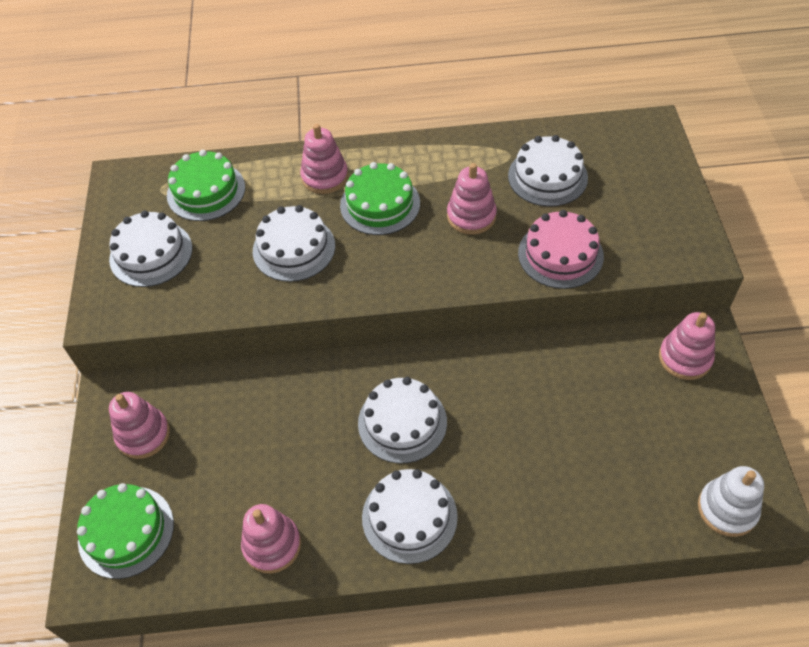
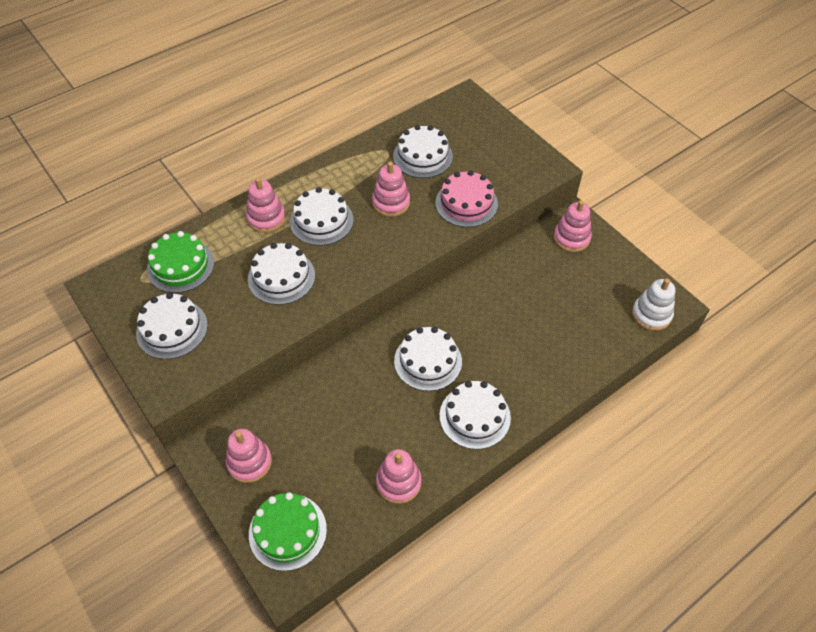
camera: 35 degrees left, 0 degrees up
green cake [340,162,420,235] -> white cake [290,187,354,246]

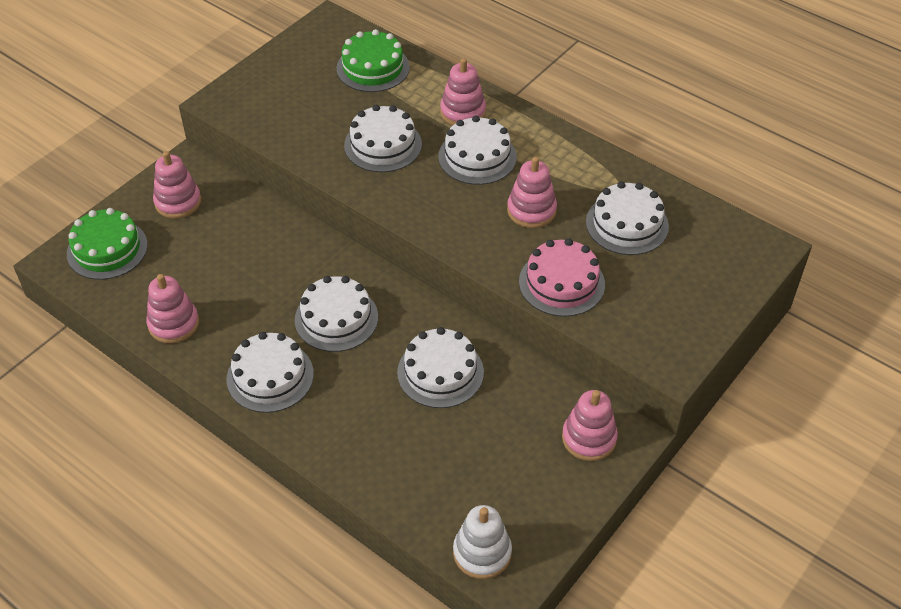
camera: 75 degrees right, 5 degrees down
white cake [136,293,208,359] -> white cake moved to [397,327,484,408]

